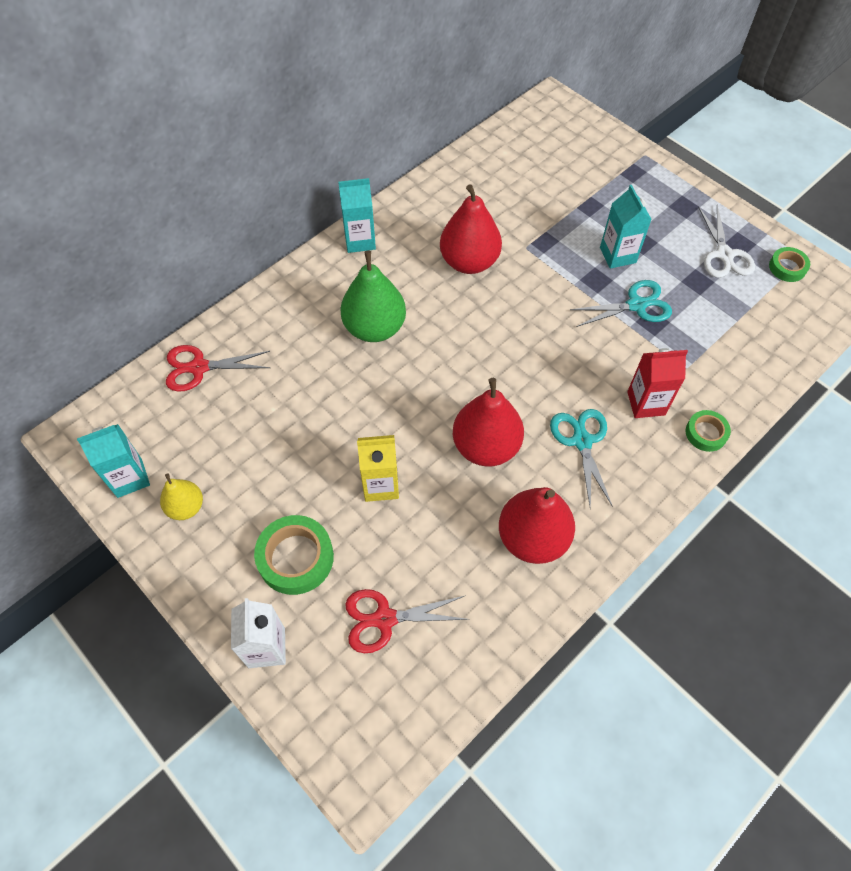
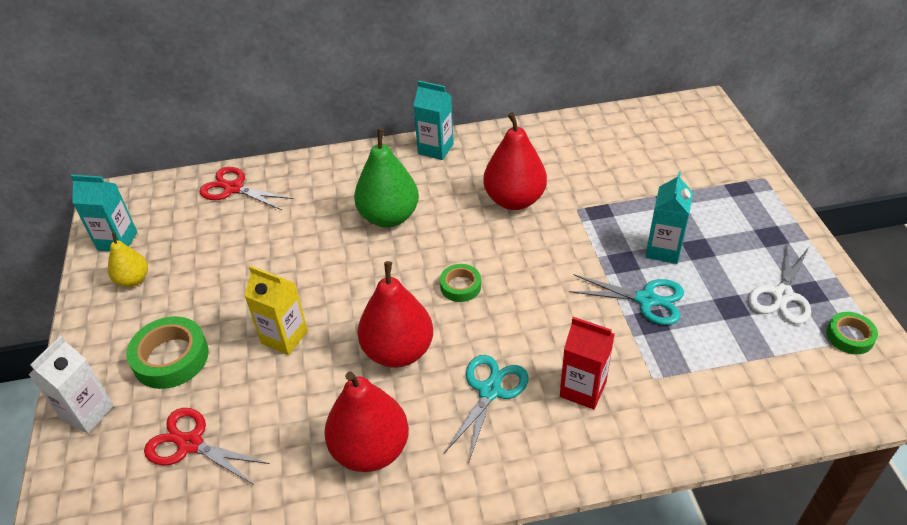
camera: 35 degrees right, 15 degrees down
green tape [686,410,731,452] -> green tape moved to [440,264,481,302]

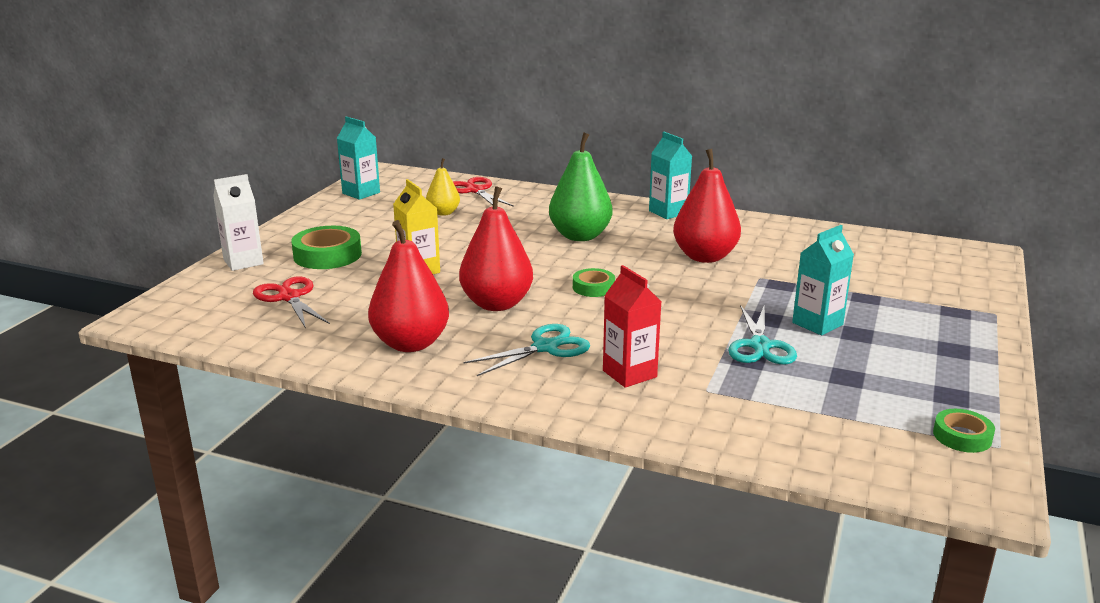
camera: 30 degrees right, 20 degrees down
yellow pear [108,232,148,287] -> yellow pear moved to [426,158,460,216]
turquoise scissors [569,274,684,325] -> turquoise scissors turned 45 degrees clockwise [728,304,797,365]
white scissors [748,241,811,324] -> none

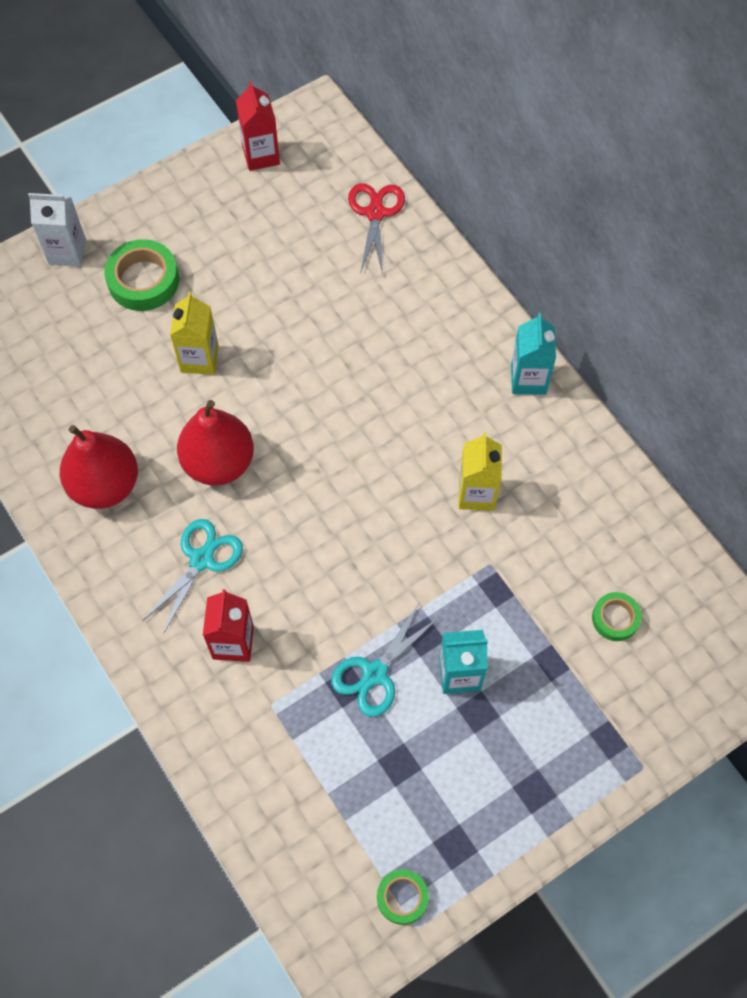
camera: 35 degrees right, 40 degrees up
red scissors [253,276,330,328] -> none
turquoise carton [337,116,380,200] -> red carton [236,81,280,171]
yellow pear [426,158,460,216] -> none
turquoise scissors [464,324,590,376] -> turquoise scissors turned 60 degrees counterclockwise [142,519,243,633]
green pear [549,132,613,241] -> none
green tape [573,268,615,297] -> green tape moved to [592,592,642,641]
red pear [673,149,741,263] -> yellow carton [459,432,502,511]

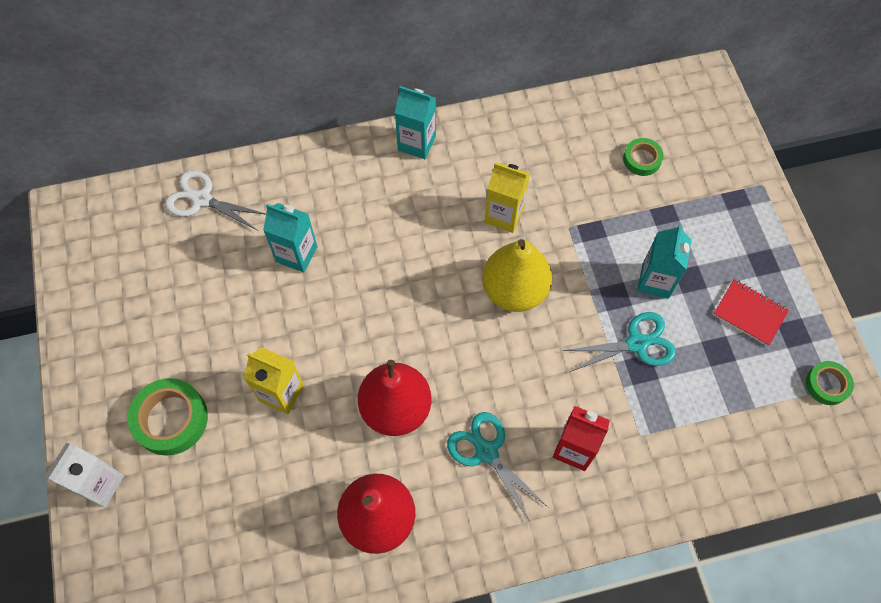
camera: 70 degrees left, 0 degrees up
red carton [236,81,280,171] -> none
turquoise scissors [331,604,440,717] -> turquoise scissors turned 75 degrees counterclockwise [562,312,676,372]
red scissors [348,183,405,274] -> white scissors [165,170,266,231]
none -> turquoise carton [263,203,317,273]
none -> yellow pear [482,239,552,312]
none -> red notebook [713,279,789,346]

